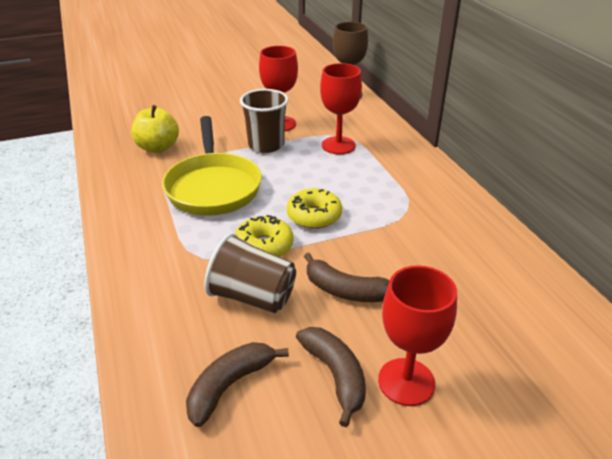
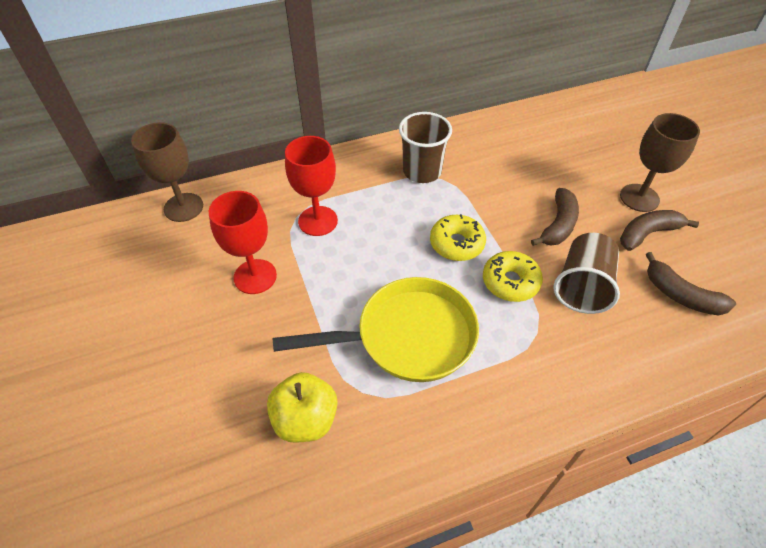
camera: 90 degrees left, 15 degrees up
brown cup [240,89,288,153] -> brown cup moved to [399,112,452,183]
red goblet [378,265,457,406] -> brown goblet [620,113,700,212]

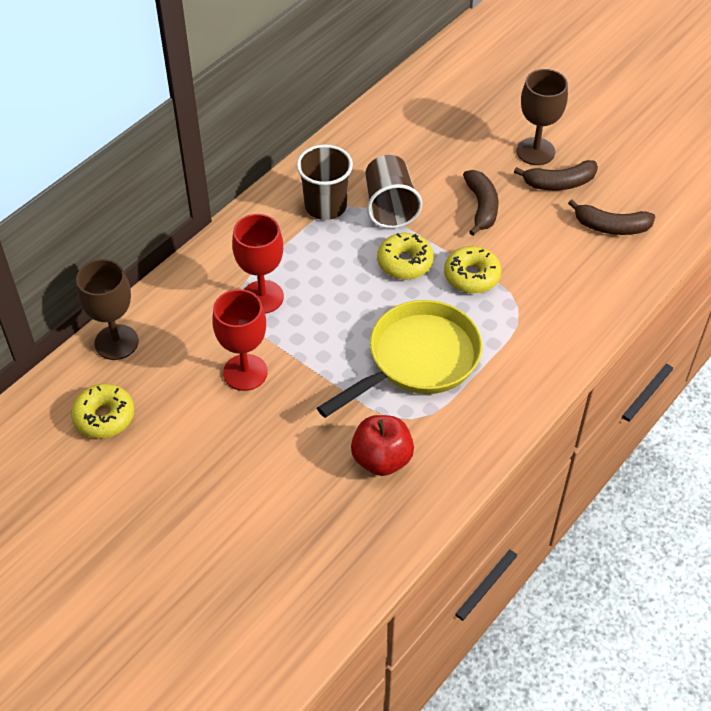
camera: 30 degrees left, 0 degrees up
yellow apple [267,372,337,443] -> red apple [351,415,414,476]
brown cup [554,233,620,314] -> brown cup moved to [366,155,422,229]
brown banana [620,210,699,251] -> brown banana turned 135 degrees counterclockwise [514,160,598,190]
none -> yellow donut [71,384,134,438]

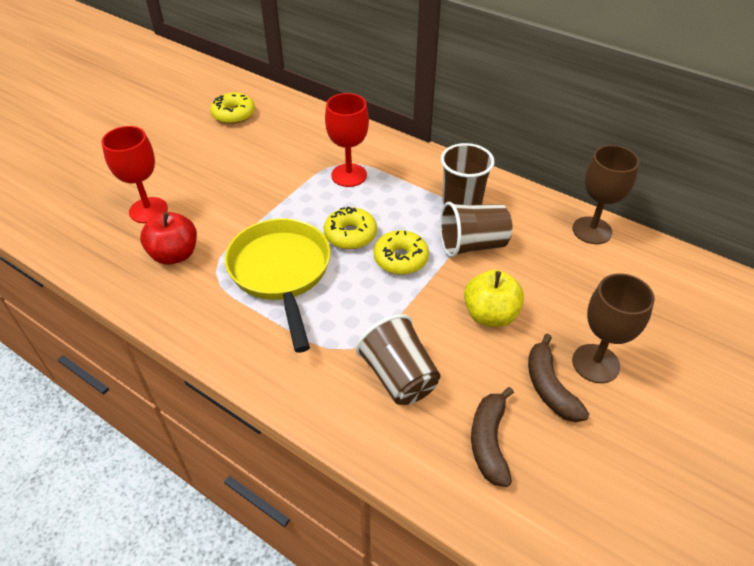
camera: 85 degrees right, 5 degrees down
brown goblet [76,259,139,360] -> brown goblet moved to [572,145,639,244]
red goblet [212,289,268,391] -> red goblet moved to [101,126,168,223]
yellow pan [317,300,482,418] -> yellow pan turned 150 degrees counterclockwise [225,219,331,353]
yellow donut [444,246,501,293] -> yellow donut moved to [324,206,377,249]
brown banana [463,170,499,236] -> yellow apple [464,270,524,327]
none -> brown cup [356,314,440,405]

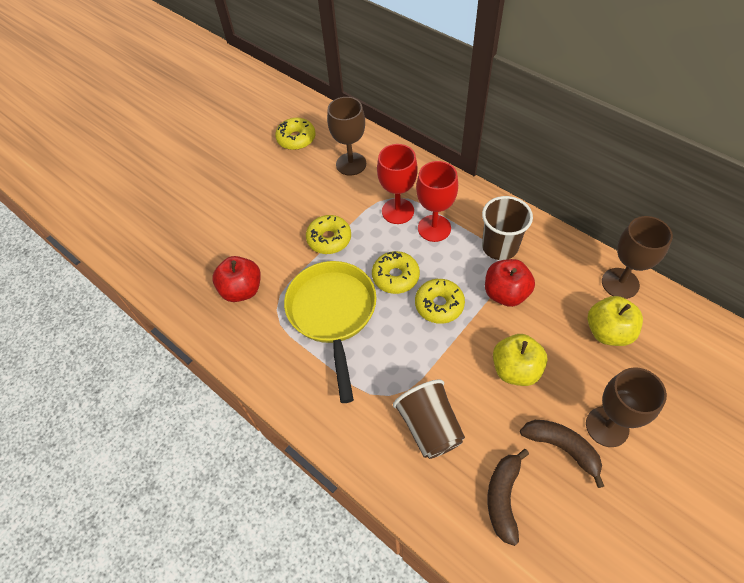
camera: 10 degrees right, 10 degrees up
red goblet [101,126,168,223] -> red goblet moved to [416,161,458,242]
brown cup [440,202,513,257] -> red apple [485,259,535,307]
brown banana [528,334,589,422] -> brown banana turned 135 degrees clockwise [520,420,604,488]
none -> yellow donut [306,215,351,254]
none -> brown goblet [327,97,366,176]
none -> yellow apple [588,296,643,346]

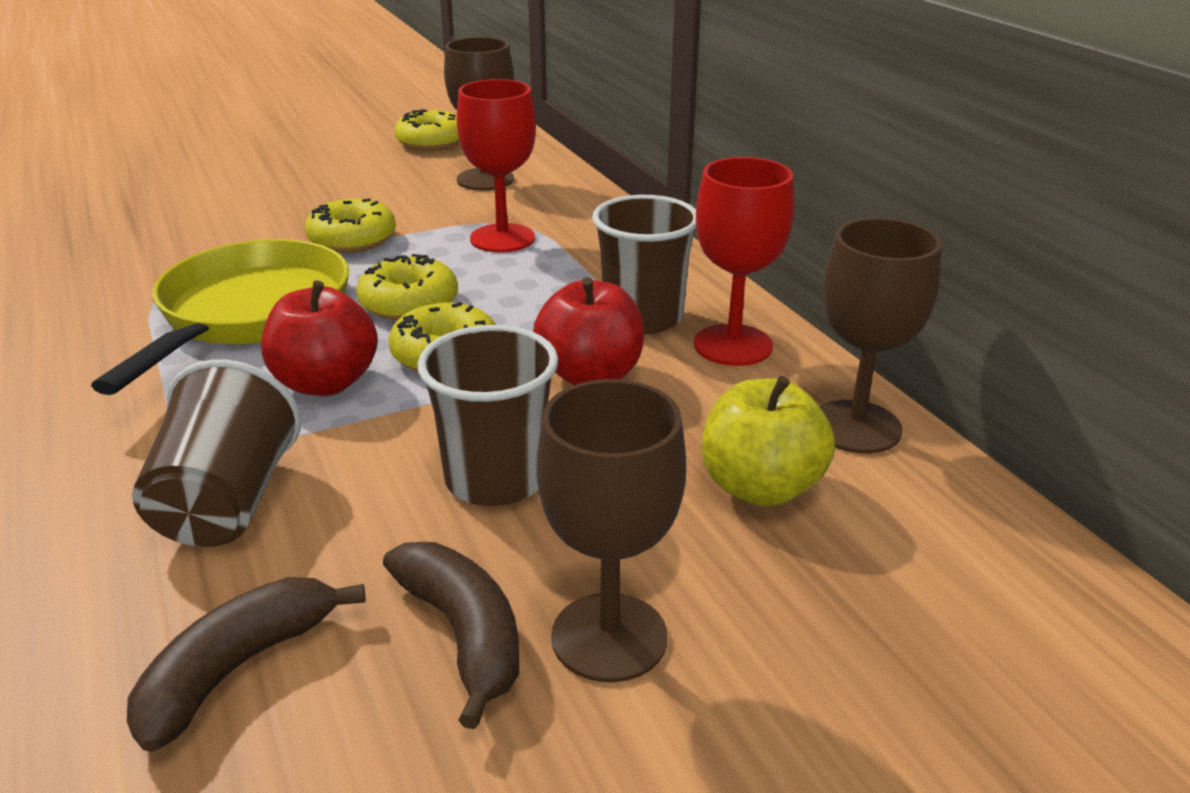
camera: 20 degrees right, 25 degrees down
red apple [212,256,261,302] -> red apple moved to [261,280,378,396]
red goblet [416,161,458,242] -> red goblet moved to [694,157,794,366]
yellow apple [493,334,548,386] -> brown cup [417,325,558,506]

